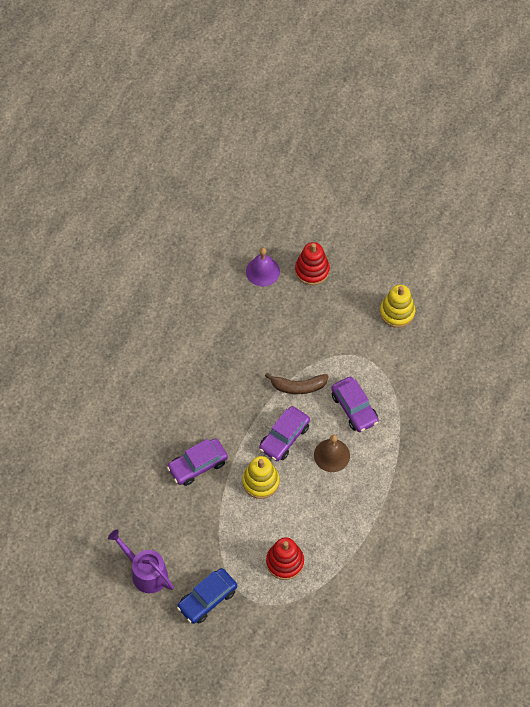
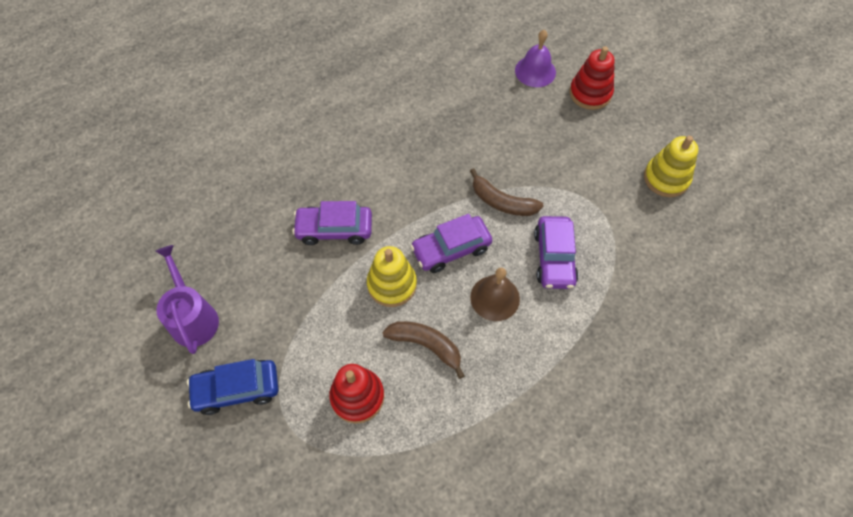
camera: 30 degrees right, 0 degrees up
none -> brown banana [382,321,465,379]

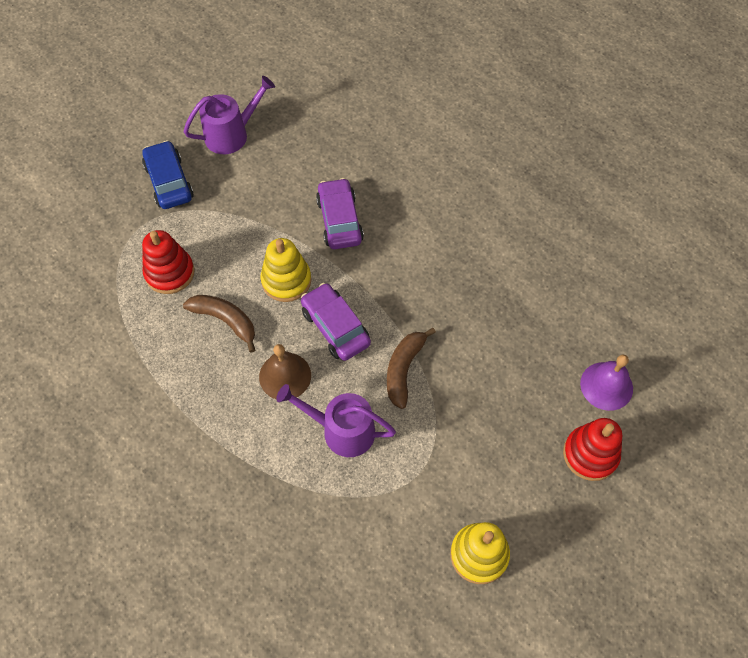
camera: 80 degrees right, 0 degrees up
brown banana [382,321,465,379] -> brown banana turned 75 degrees counterclockwise [183,295,255,353]
purple car [534,216,579,289] -> purple watering can [276,384,396,457]

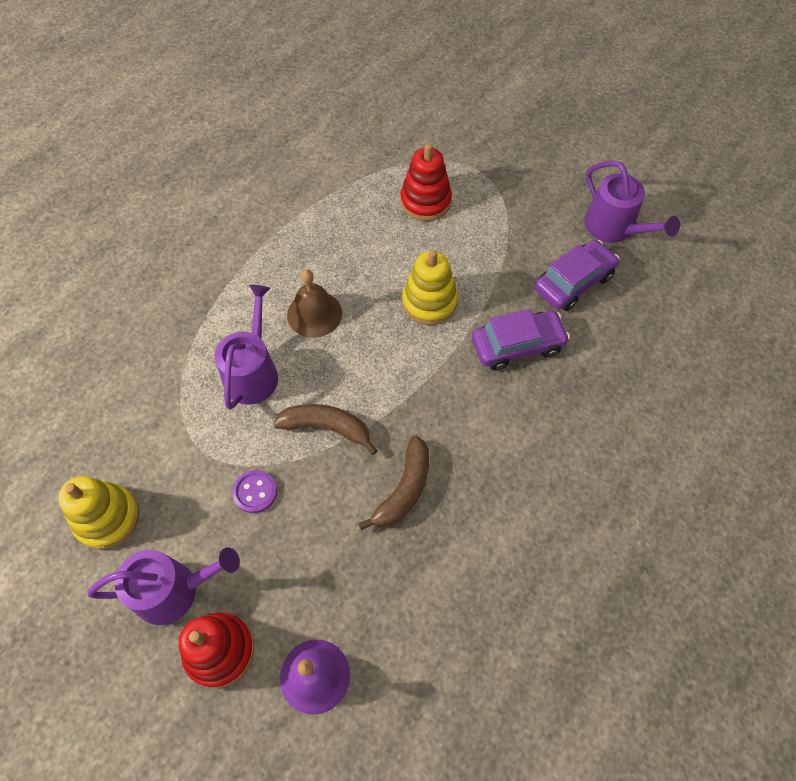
camera: 85 degrees right, 0 degrees up
blue car [142,140,194,209] -> none
brown banana [183,295,255,353] -> brown banana moved to [358,435,429,530]
purple car [301,283,371,361] -> purple car moved to [534,240,619,311]
none -> purple watering can [88,547,240,625]
none -> purple button [232,470,277,513]

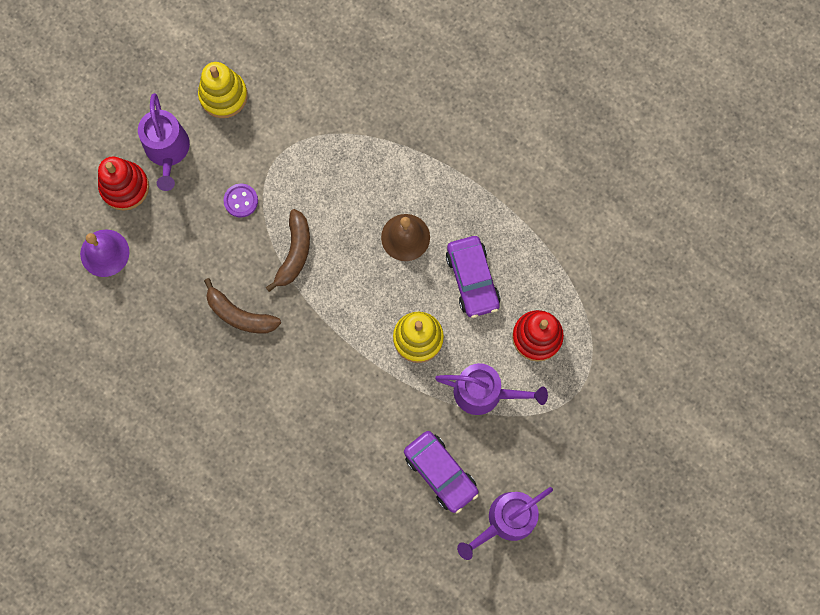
camera: 90 degrees right, 15 degrees up
purple watering can [215,285,278,410] -> purple watering can moved to [435,363,548,415]
purple car [472,309,570,371] -> purple car moved to [446,236,500,318]

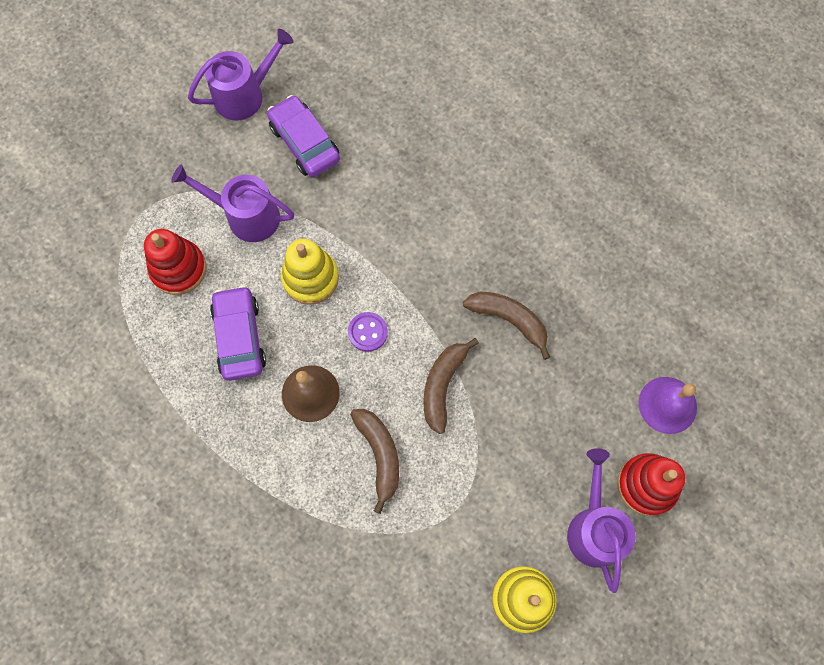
camera: 175 degrees left, 5 degrees down
purple button [224,184,258,218] -> purple button moved to [348,312,388,352]
none -> brown banana [350,409,399,514]

